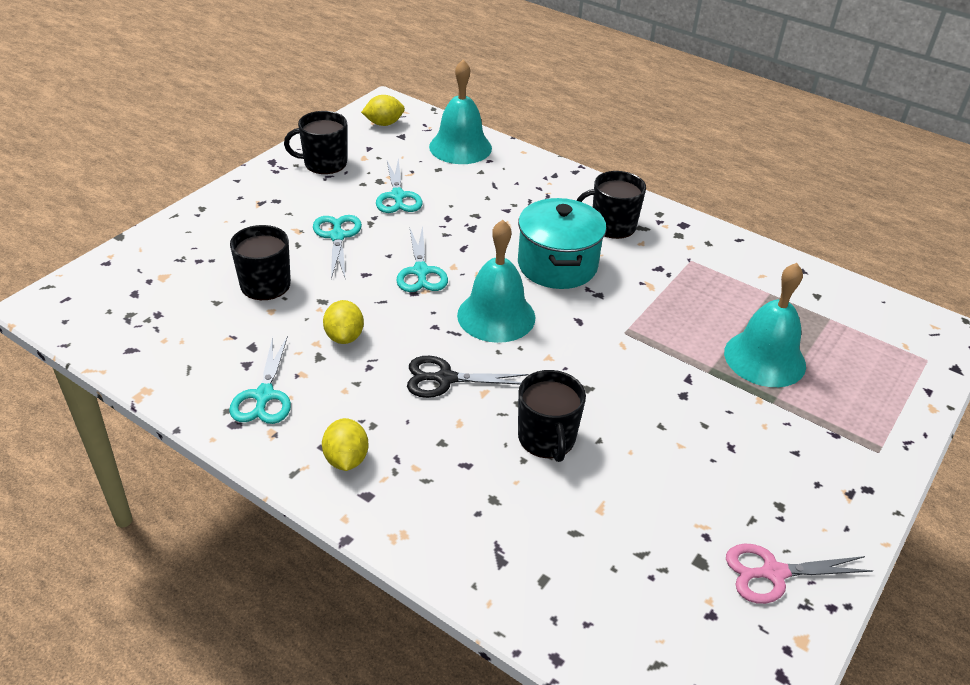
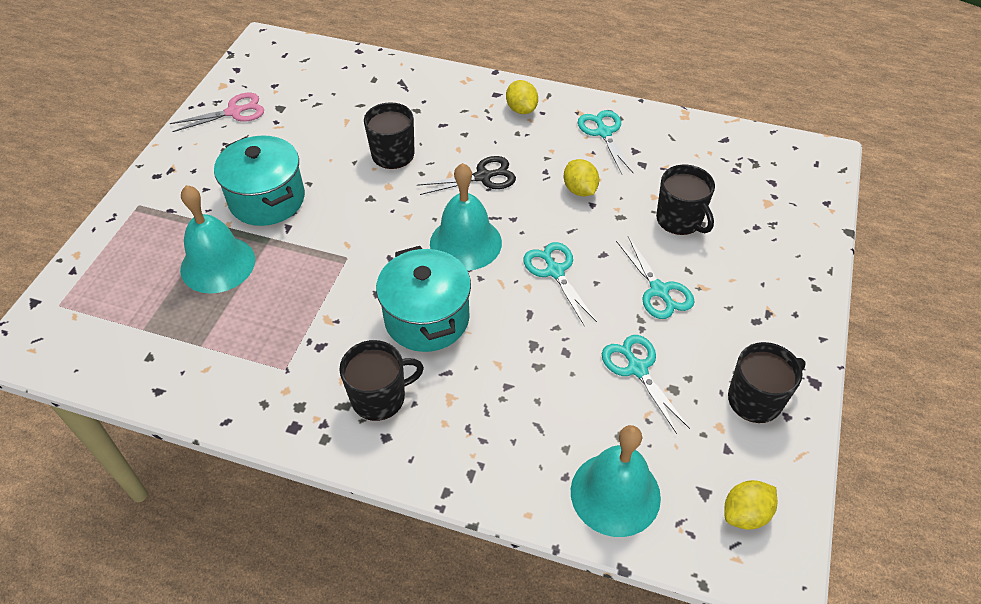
camera: 165 degrees right, 10 degrees up
none -> turquoise pot [214,136,305,226]

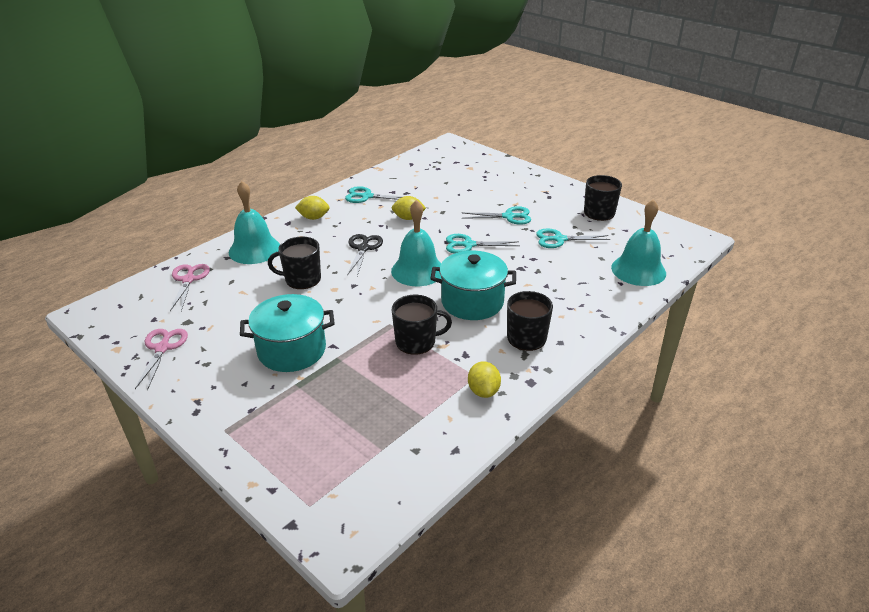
camera: 65 degrees left, 15 degrees down
turquoise bell [180,185,255,293] -> turquoise bell moved to [229,181,280,264]
black mug [656,165,715,235] -> black mug moved to [392,295,452,355]
yellow lemon [724,480,777,530] -> yellow lemon moved to [468,361,501,398]
none -> pink scissors [170,264,210,311]

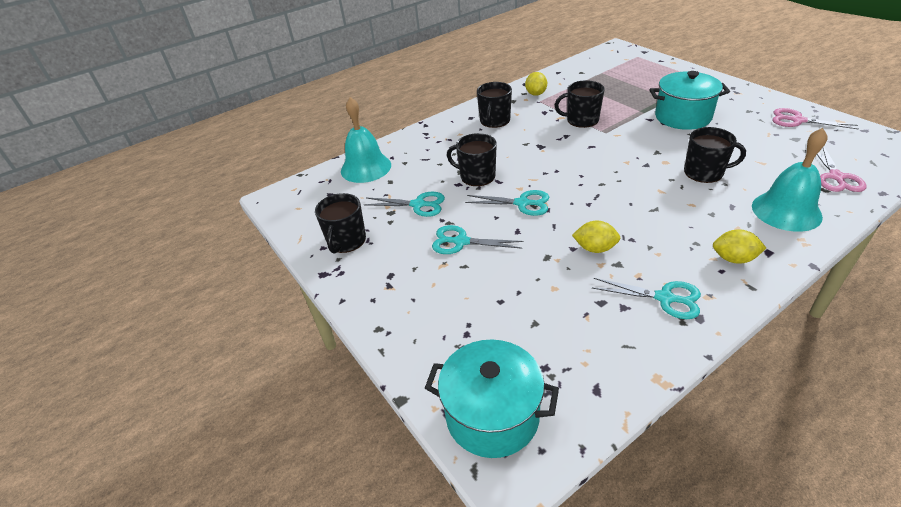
camera: 165 degrees left, 5 degrees up
pink scissors [135,329,188,391] -> pink scissors turned 105 degrees clockwise [772,108,859,130]
black scissors [347,234,383,276] -> none
turquoise bell [391,200,441,286] -> none
turquoise pot [430,251,516,320] -> turquoise pot moved to [425,340,559,458]
none -> black mug [447,133,497,186]

